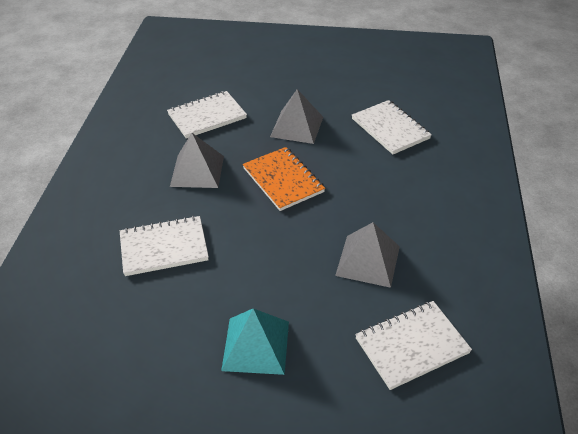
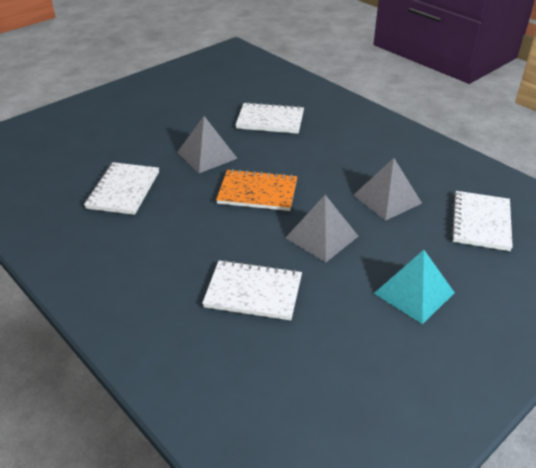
camera: 50 degrees left, 5 degrees down
white notebook [120,216,209,276] -> white notebook turned 75 degrees clockwise [202,260,302,321]
grey pyramid [170,133,224,188] -> grey pyramid moved to [286,195,358,262]

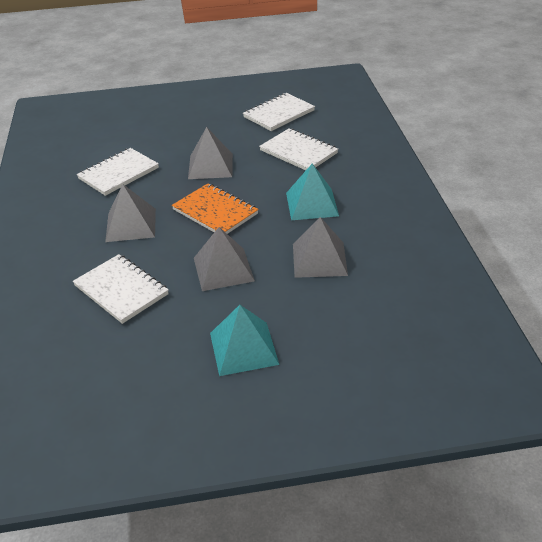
camera: 35 degrees right, 0 degrees up
white notebook [451,191,513,251] -> white notebook moved to [243,93,315,131]
none -> grey pyramid [105,184,156,242]
none -> turquoise pyramid [286,163,339,220]

